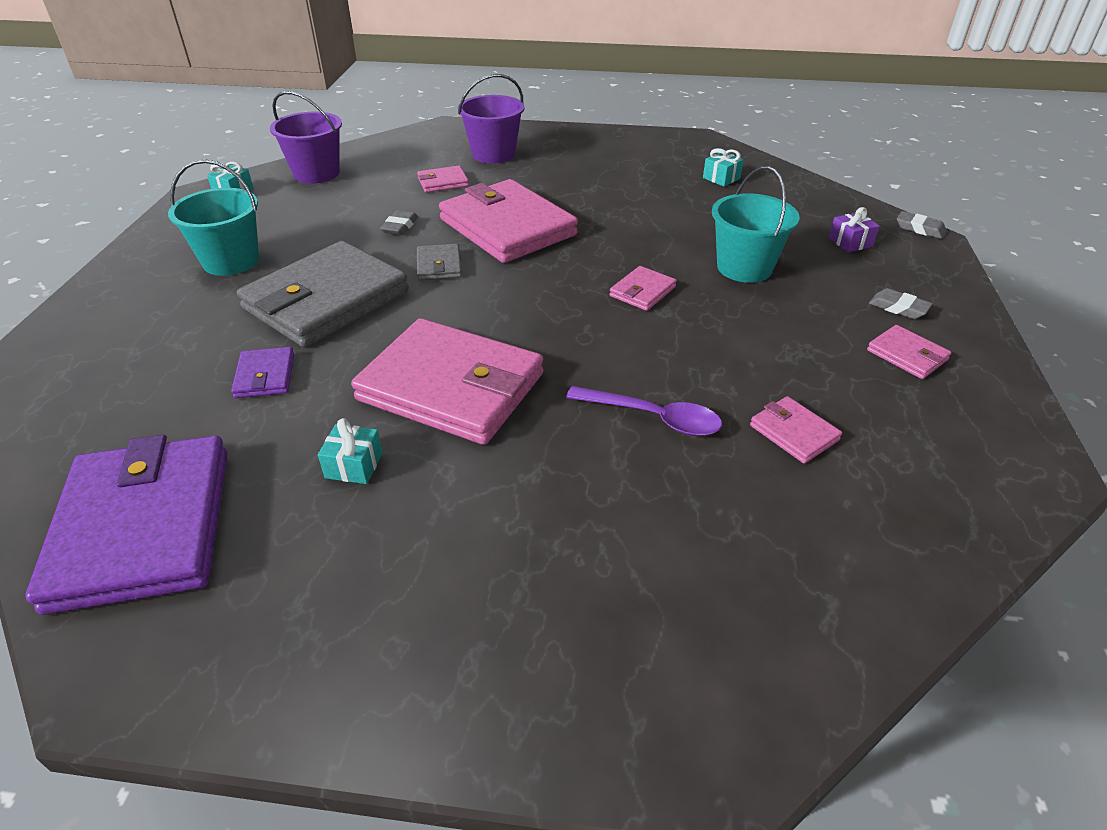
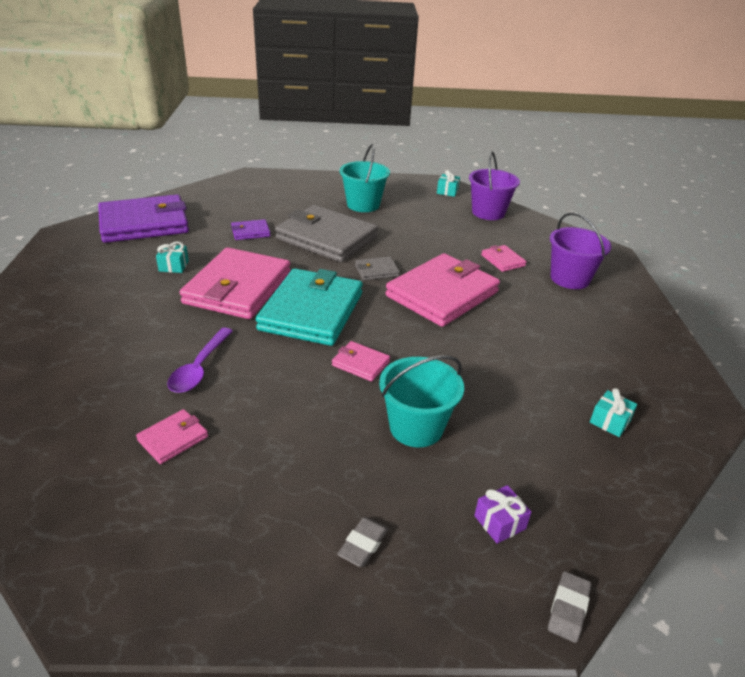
camera: 80 degrees right, 5 degrees down
grey eraser [380,210,418,235] -> none
pink wallet [867,325,951,379] -> none
none -> turquoise wallet [256,268,363,346]

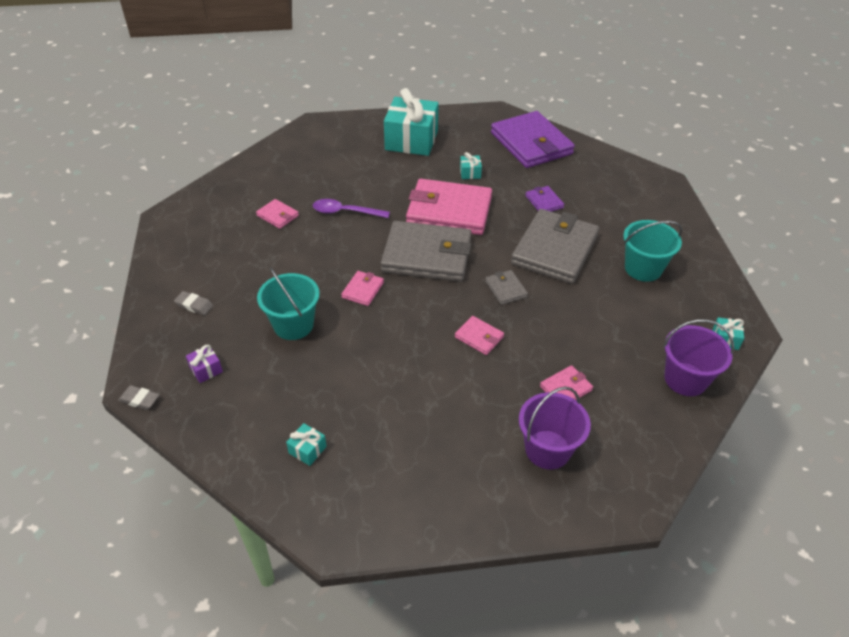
camera: 85 degrees right, 10 degrees up
turquoise wallet [256,268,363,346] -> grey wallet [381,221,472,282]
pink wallet [386,253,500,327] -> pink wallet [455,316,504,355], size x0.43
none -> turquoise gift [384,88,439,156]

